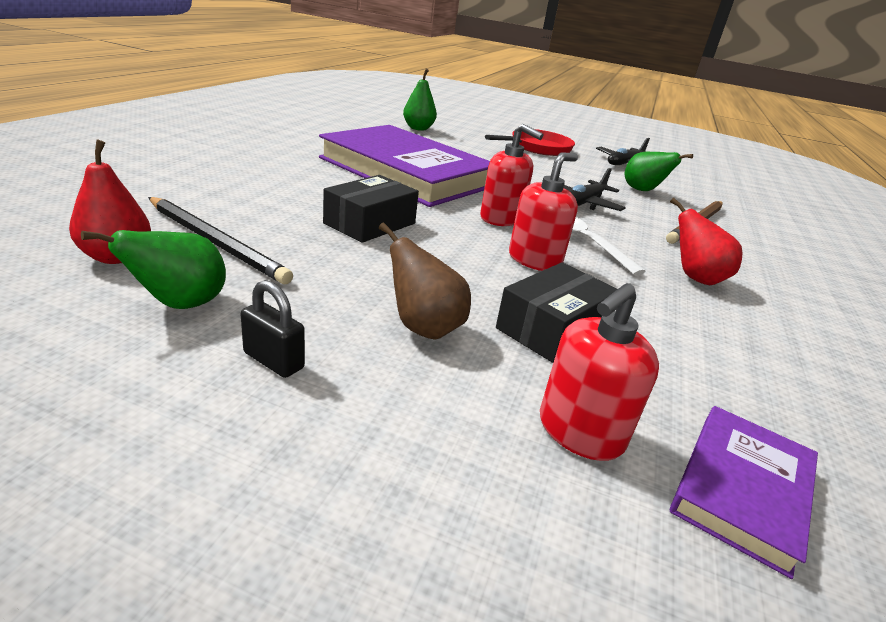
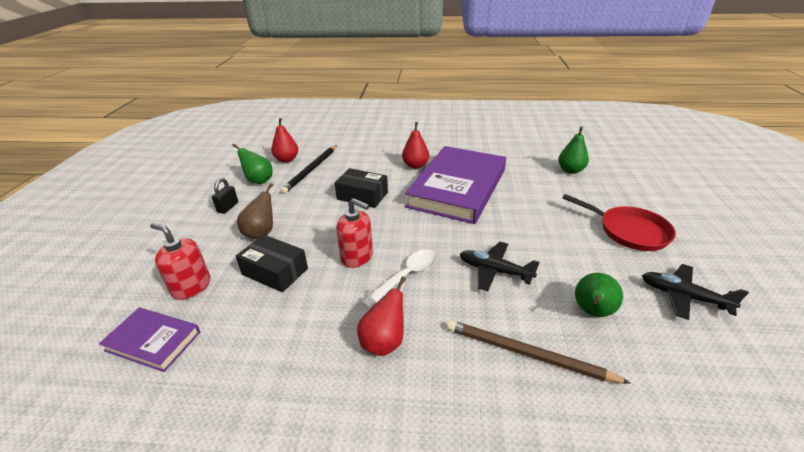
camera: 80 degrees right, 5 degrees up
red soap dispenser [480,124,544,226] -> none
none -> red pear [402,122,429,169]

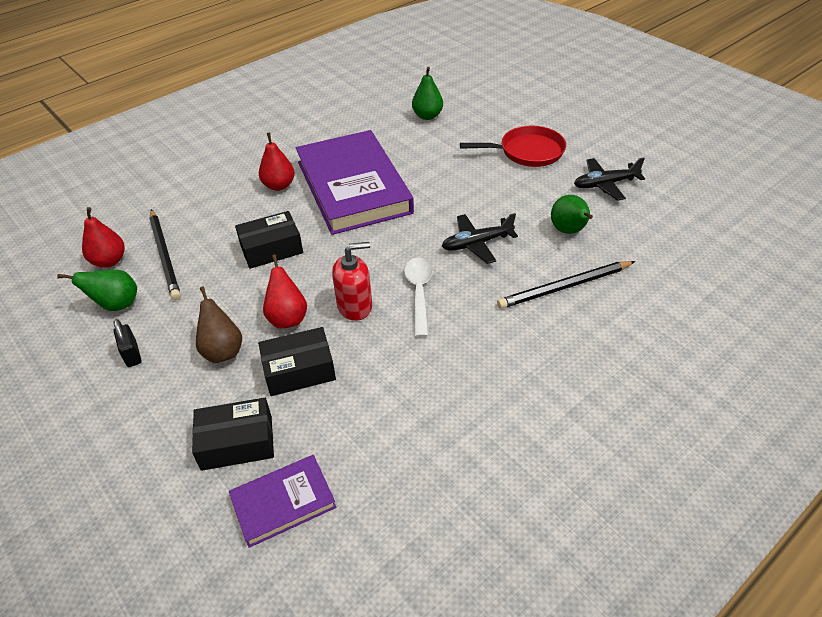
camera: 45 degrees left, 10 degrees up
red soap dispenser [150,223,210,300] -> black box [192,398,274,471]
red pear [357,276,406,356] -> red pear moved to [263,254,307,329]
brown pencil [447,320,631,384] -> black pencil [497,261,635,309]

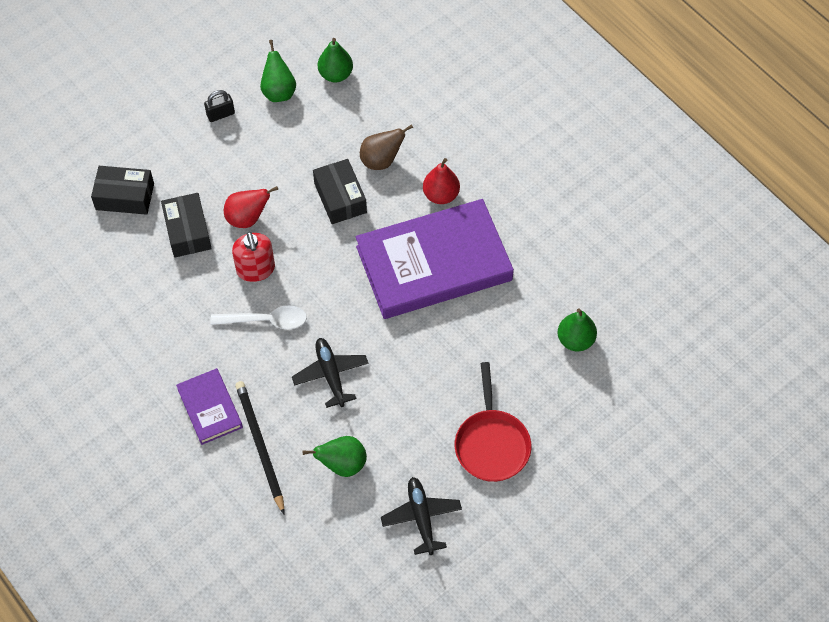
camera: 90 degrees right, 15 degrees up
red pear [82,207,125,268] -> green pear [318,38,353,82]
black pencil [149,209,181,300] -> none
black box [192,398,274,471] -> black box turned 75 degrees counterclockwise [91,166,154,215]
brown pear [196,287,242,363] -> brown pear moved to [360,124,413,170]
purple book [229,455,336,548] -> purple book moved to [176,368,243,445]

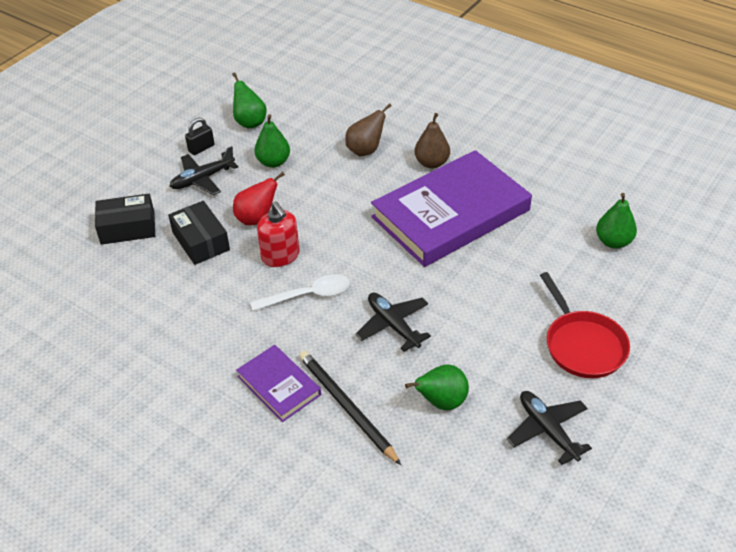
camera: 15 degrees left, 15 degrees down
black box [313,159,367,224] -> none
green pear [318,38,353,82] -> green pear moved to [254,114,290,168]
red pear [423,158,460,204] -> brown pear [415,113,450,169]
none -> black plane [169,146,238,195]

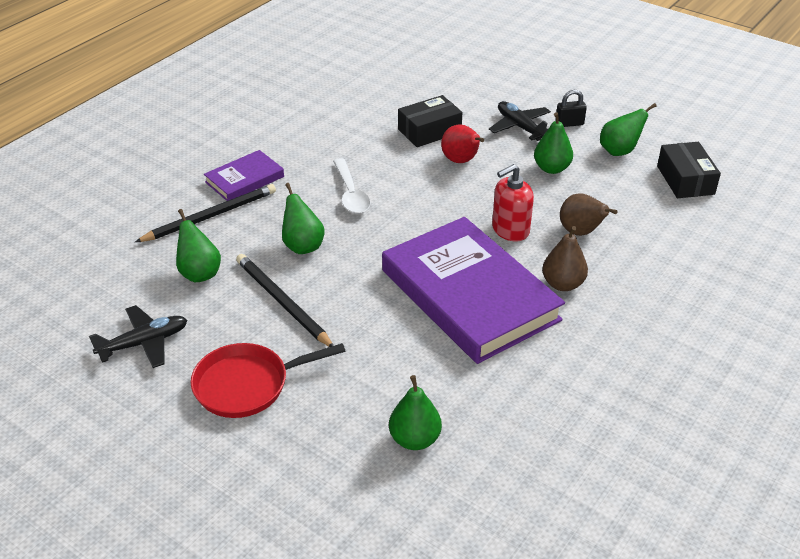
camera: 90 degrees right, 5 degrees down
black box [95,194,155,245] -> black box moved to [657,142,721,198]
black padlock [185,118,215,155] -> black padlock turned 60 degrees counterclockwise [555,90,587,127]
red soap dispenser [257,201,300,267] -> red soap dispenser moved to [492,164,534,242]
black plane [356,292,431,352] -> green pear [282,183,325,254]
none -> black pencil [236,254,334,347]

